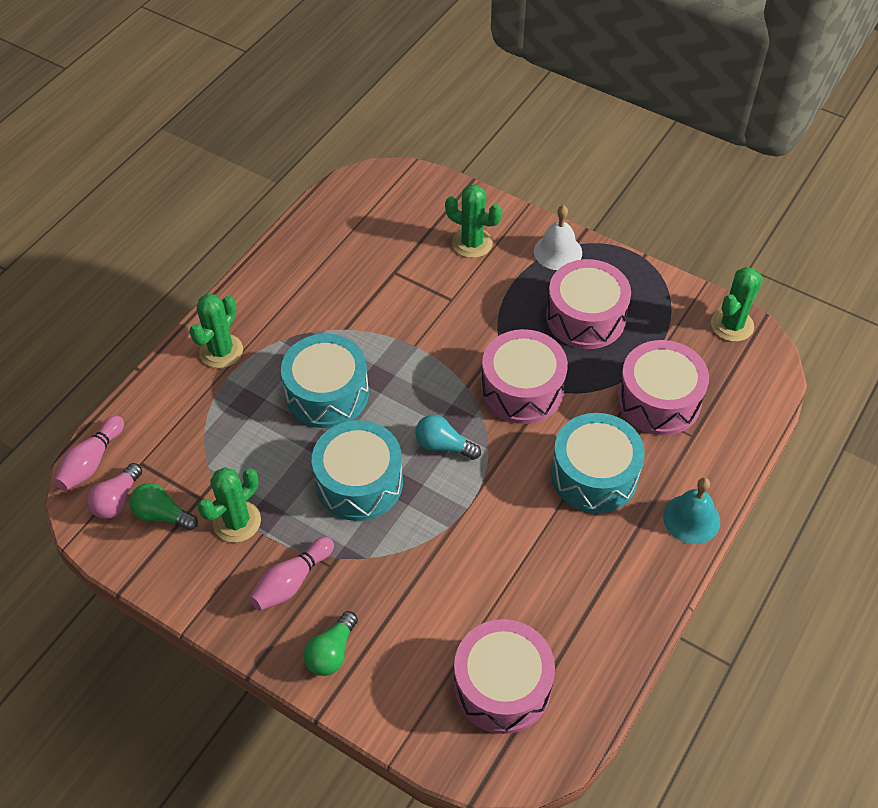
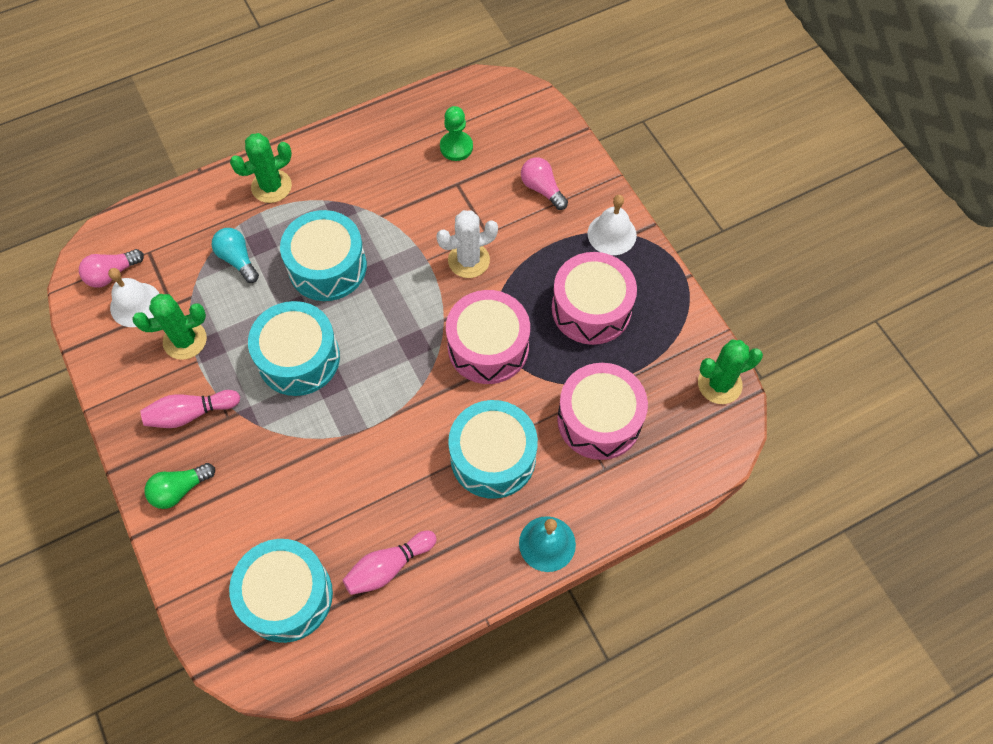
camera: 30 degrees right, 10 degrees up
pink bowling pin [53,415,124,491] -> pink bowling pin moved to [343,531,437,595]
green light bulb [129,483,198,531] -> white bell [108,268,160,327]
turquoise light bulb [415,415,481,460] -> turquoise light bulb moved to [212,228,259,283]
green cactus [445,184,502,258] -> pink light bulb [521,157,568,210]
pink drum [454,619,555,734] -> turquoise drum [229,539,333,643]
none -> white cactus [436,210,498,278]
none -> green pawn [440,106,473,161]

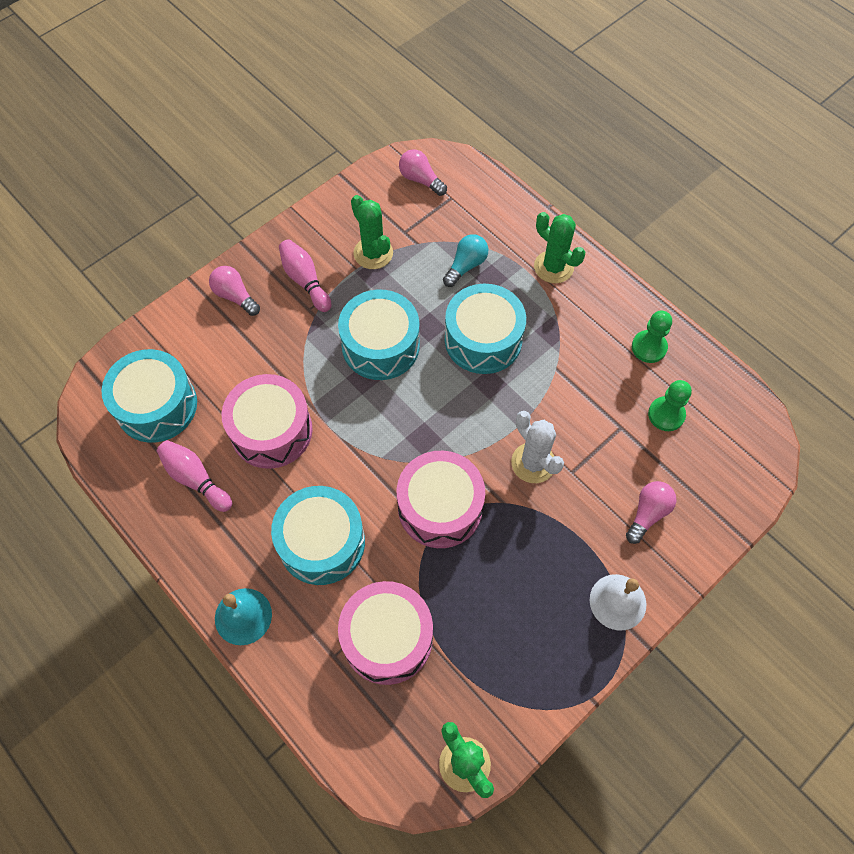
camera: 75 degrees right, 0 degrees up
white bell [108,268,160,327] -> none
green light bulb [145,463,215,509] -> pink light bulb [209,266,260,316]
pink drum [552,252,637,345] -> pink drum moved to [222,374,313,469]
none -> green pawn [632,311,672,363]

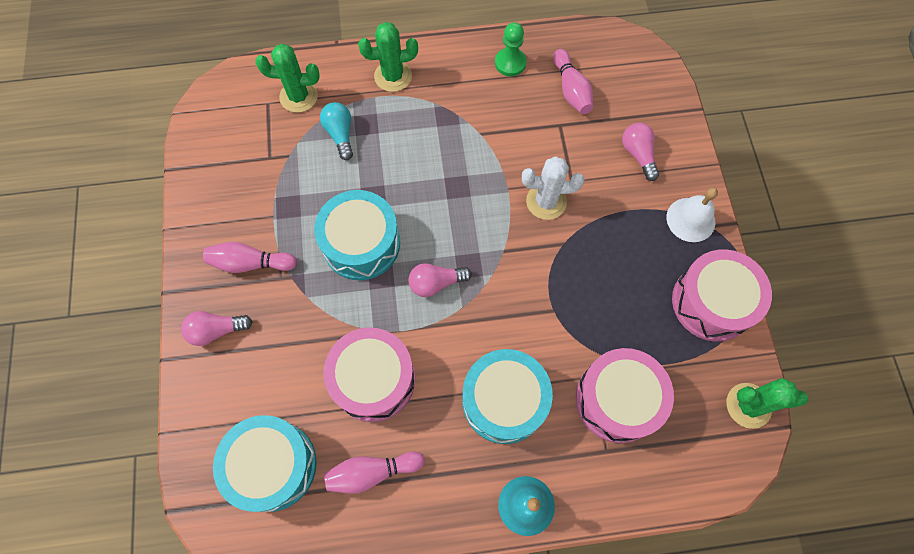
camera: 55 degrees left, 5 degrees up
green cactus [351,195,393,269] -> green cactus moved to [255,44,320,113]
pink drum [397,451,485,548] -> pink drum moved to [672,249,772,342]
pink light bulb [399,149,447,196] -> pink light bulb moved to [408,263,472,297]
turquoise drum [445,284,526,374] -> none
green pawn [648,380,692,431] -> pink bowling pin [553,49,593,114]

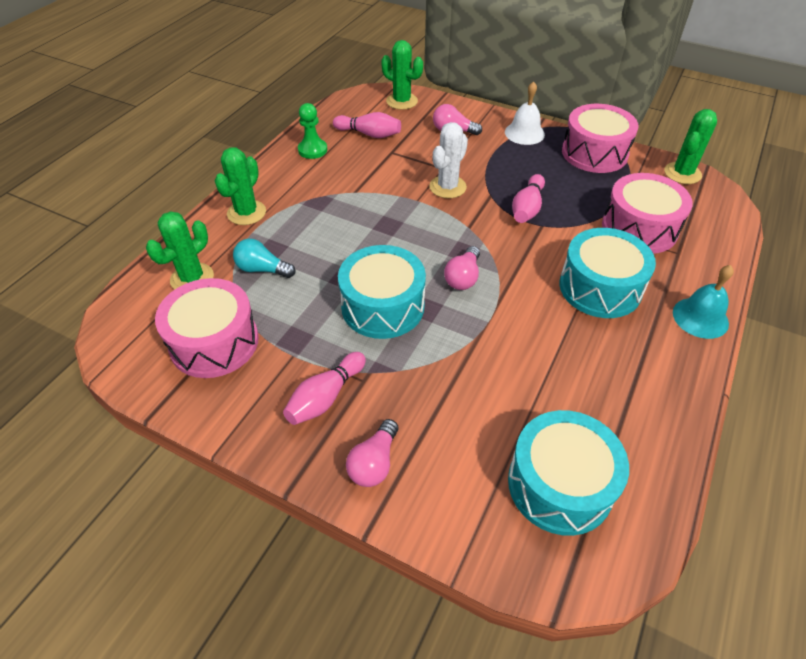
camera: 55 degrees left, 20 degrees down
pink drum [323,327,415,422] -> pink drum moved to [155,278,259,378]
pink bowling pin [324,451,425,494] -> pink bowling pin moved to [512,174,545,223]
none -> green cactus [381,40,423,110]

